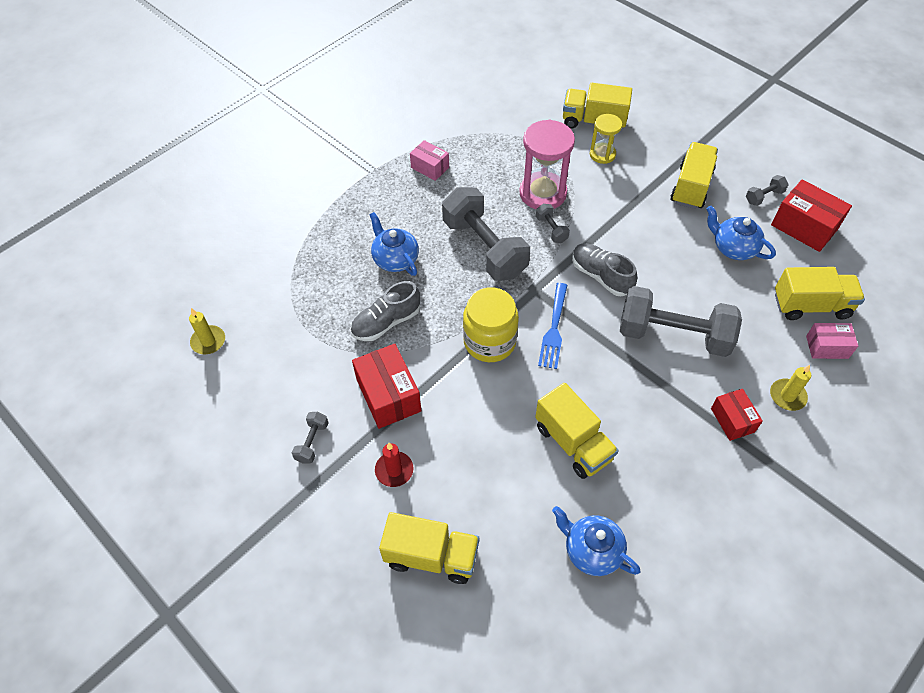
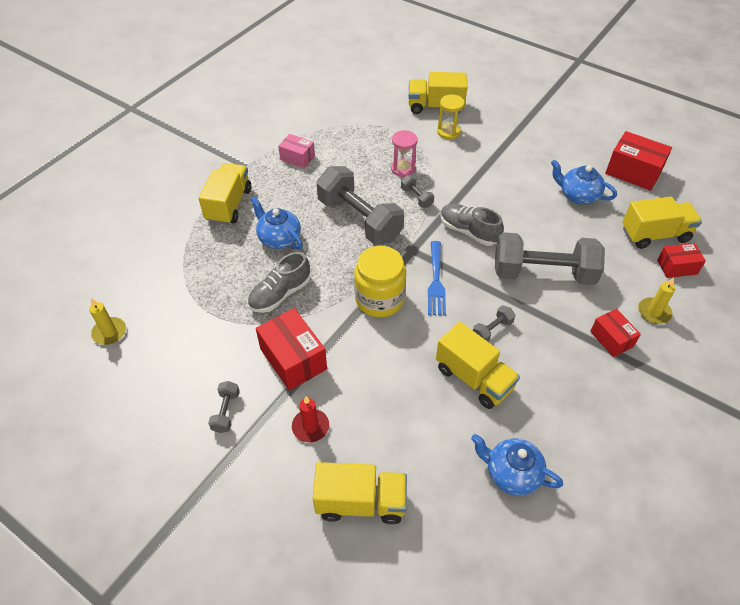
camera: 10 degrees left, 5 degrees down
pink hourglass [519,120,575,209] -> pink hourglass [391,130,417,177], size x0.57
yellow truck [670,142,718,209] -> yellow truck moved to [198,163,251,225]
grey dumbbell [746,175,789,206] -> grey dumbbell moved to [473,305,515,341]
pink box [806,323,858,359] -> red box [657,243,706,278]

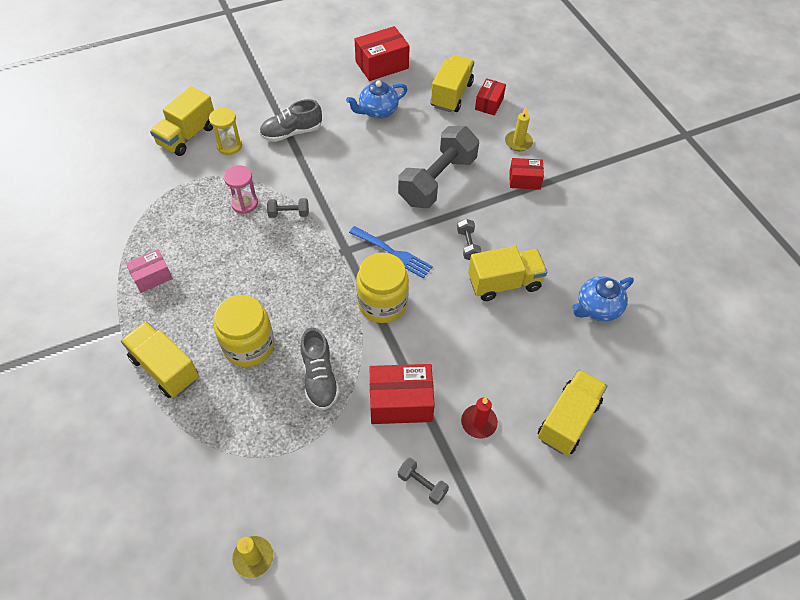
camera: 60 degrees left, 5 degrees up
blue teapot [251,196,303,250] -> yellow jar [214,295,274,367]
grey dumbbell [316,166,404,245] -> none
grey shoe [441,204,504,246] -> grey shoe moved to [259,99,322,142]

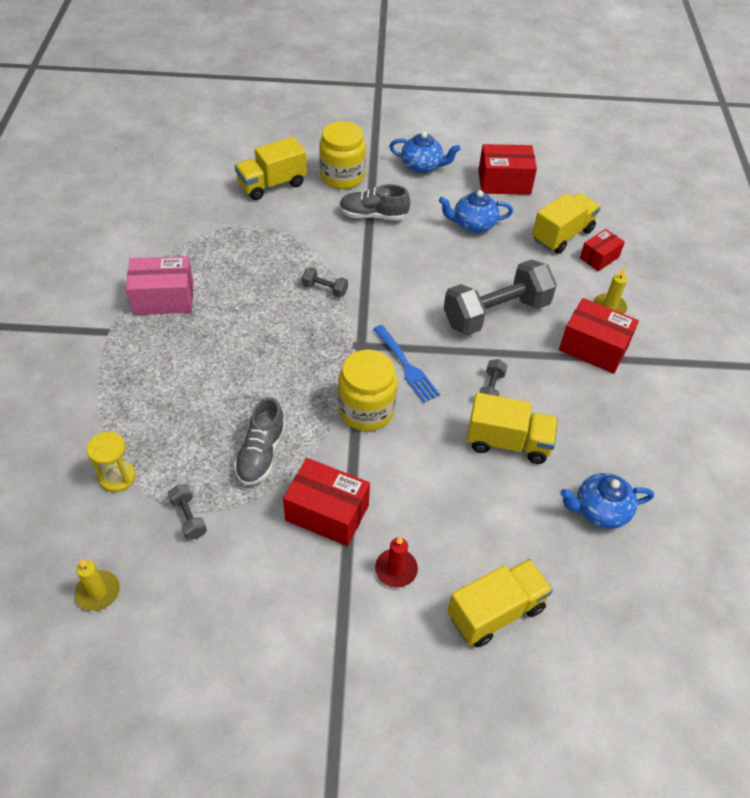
camera: 25 degrees right, 5 degrees down
yellow truck [121,321,199,398] -> none
pink box [126,249,173,293] -> pink box [126,256,194,315], size x1.63
yellow hourglass [209,108,242,155] -> yellow hourglass moved to [87,432,136,492]
yellow jar [214,295,274,367] -> yellow jar moved to [319,121,366,189]
pink hourglass [224,165,258,214] -> none
grey dumbbell [398,458,449,505] -> grey dumbbell moved to [168,485,207,540]
red box [509,158,544,190] -> red box [559,298,639,374], size x1.63
none -> blue teapot [389,132,461,173]

